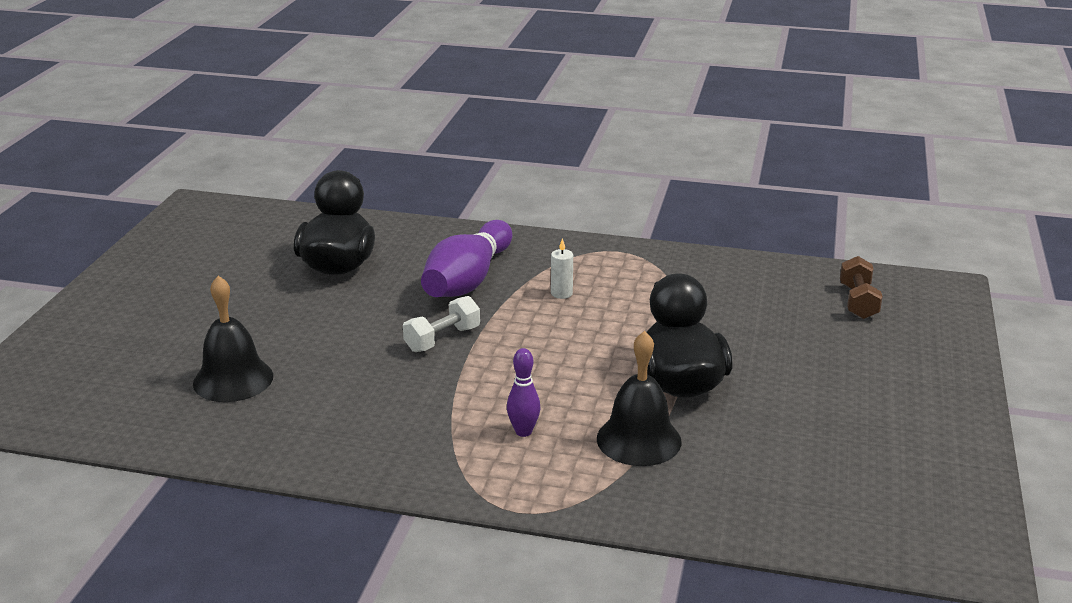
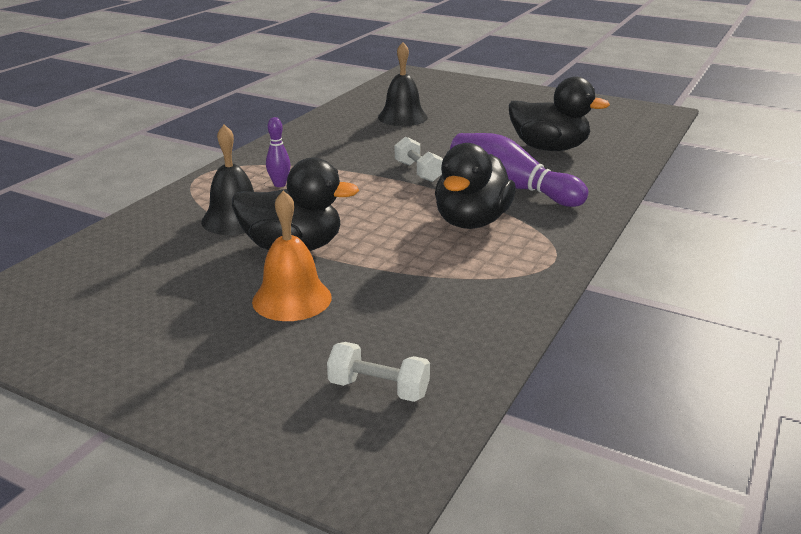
camera: 105 degrees right, 0 degrees up
white candle [551,238,573,299] -> black duck [435,143,516,229]
brown dumbbell [840,256,883,319] -> white dumbbell [327,342,430,402]
none -> orange bell [252,190,332,321]

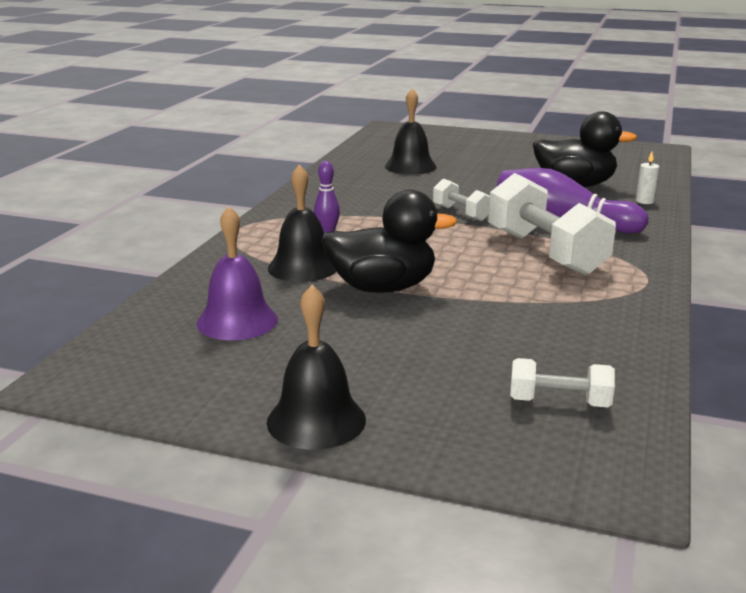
camera: 10 degrees left, 5 degrees down
orange bell [252,190,332,321] -> none
black duck [435,143,516,229] -> white dumbbell [488,173,616,276]
none -> purple bell [196,206,278,340]
none -> black bell [267,285,366,450]
none -> white candle [636,152,660,204]

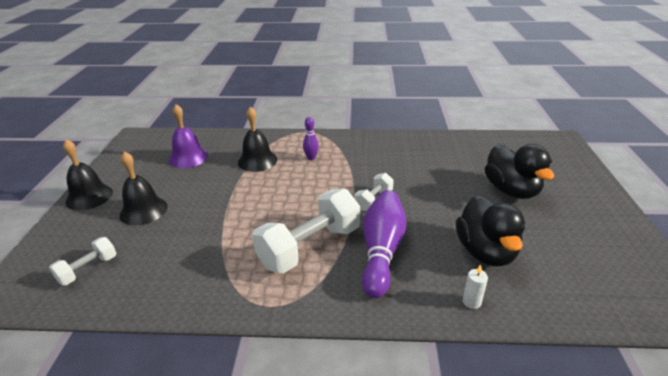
camera: 75 degrees right, 10 degrees up
black duck [321,190,457,293] -> black duck moved to [485,144,554,199]
black bell [385,88,437,175] -> black bell moved to [119,151,167,226]
white dumbbell [510,358,615,407] -> white dumbbell turned 45 degrees clockwise [49,237,117,285]

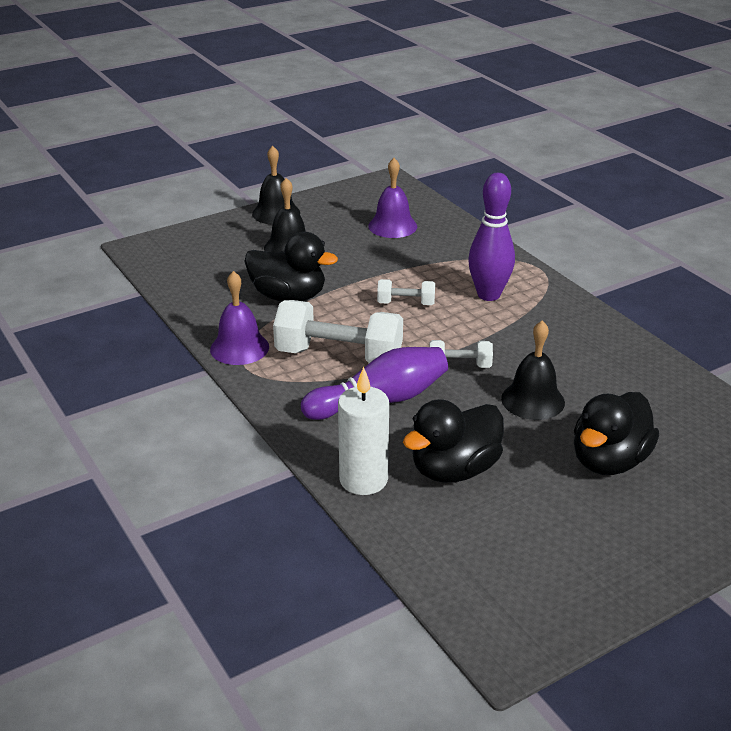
camera: 55 degrees right, 0 degrees up
white dumbbell [49,237,117,285] -> white dumbbell moved to [377,279,435,305]
black bell [238,107,277,172] -> black bell moved to [501,321,565,420]
purple bowling pin [303,117,319,160] -> purple bowling pin [468,173,515,301], size x2.08
white candle [463,265,488,309] -> white candle [338,367,389,495], size x2.24
none -> purple bell [210,271,269,365]
none -> black duck [244,232,338,302]

